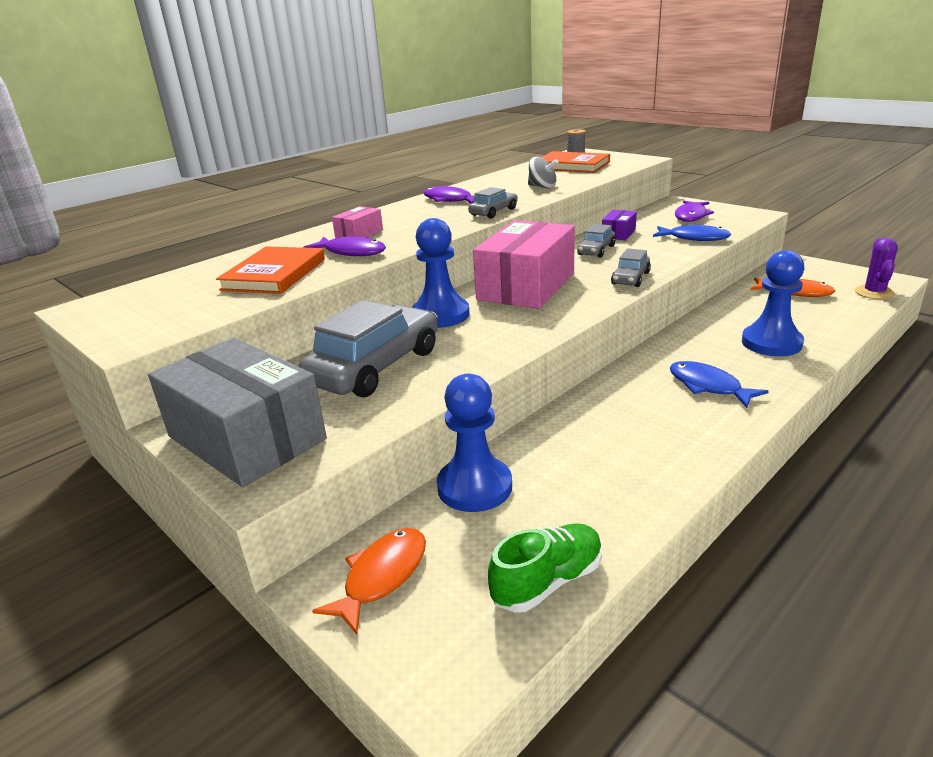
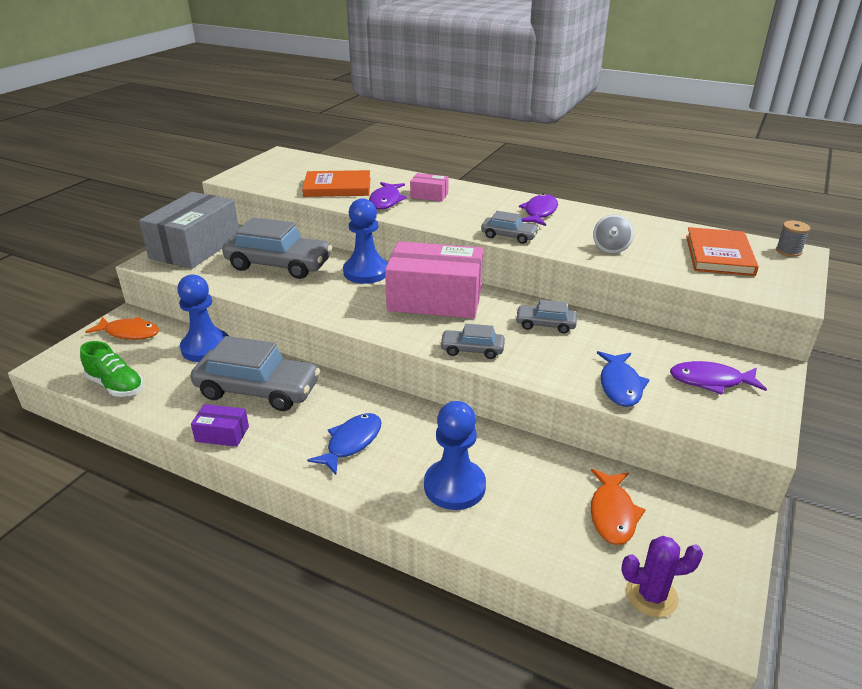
camera: 70 degrees right, 5 degrees up
purple box [602,210,637,240] -> purple box moved to [191,404,249,447]
none -> grey car [190,336,320,411]

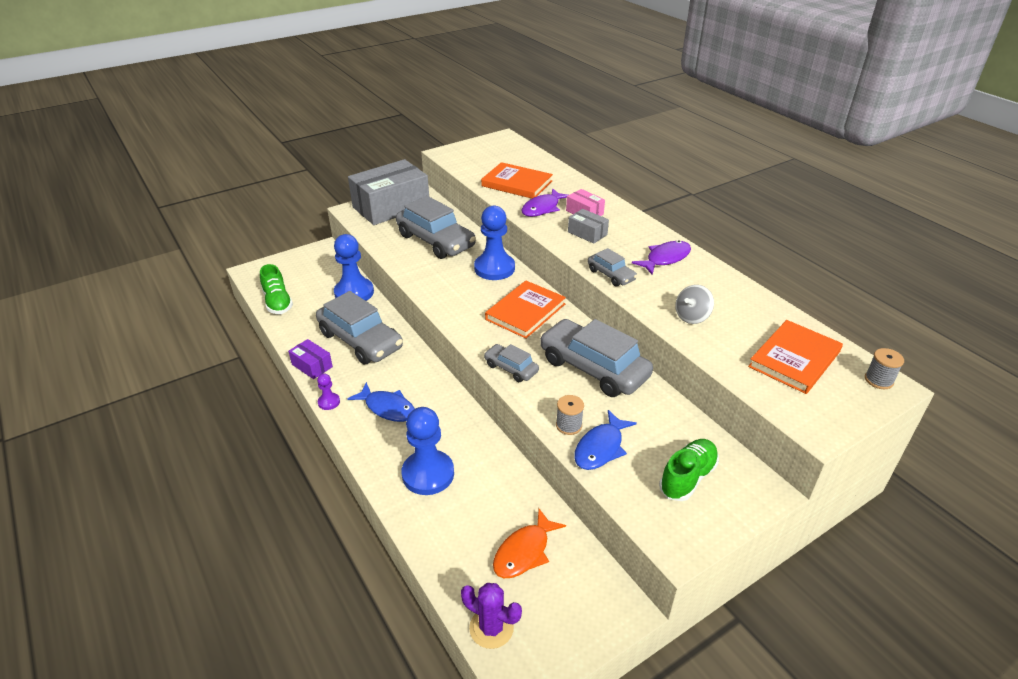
camera: 30 degrees right, 5 degrees up
orange fish [85,317,159,340] -> none
blue fish [307,413,382,475] -> blue fish turned 60 degrees clockwise [347,382,415,422]
pink box [385,241,483,318] -> orange book [485,281,566,338]
grey car [515,299,577,334] -> grey car [540,319,653,397], size x2.00
purple fish [670,361,767,395] -> green shoe [659,439,719,501]
none -> purple pawn [317,373,340,410]
none -> grey spool [556,395,584,435]
none -> grey box [568,209,609,244]

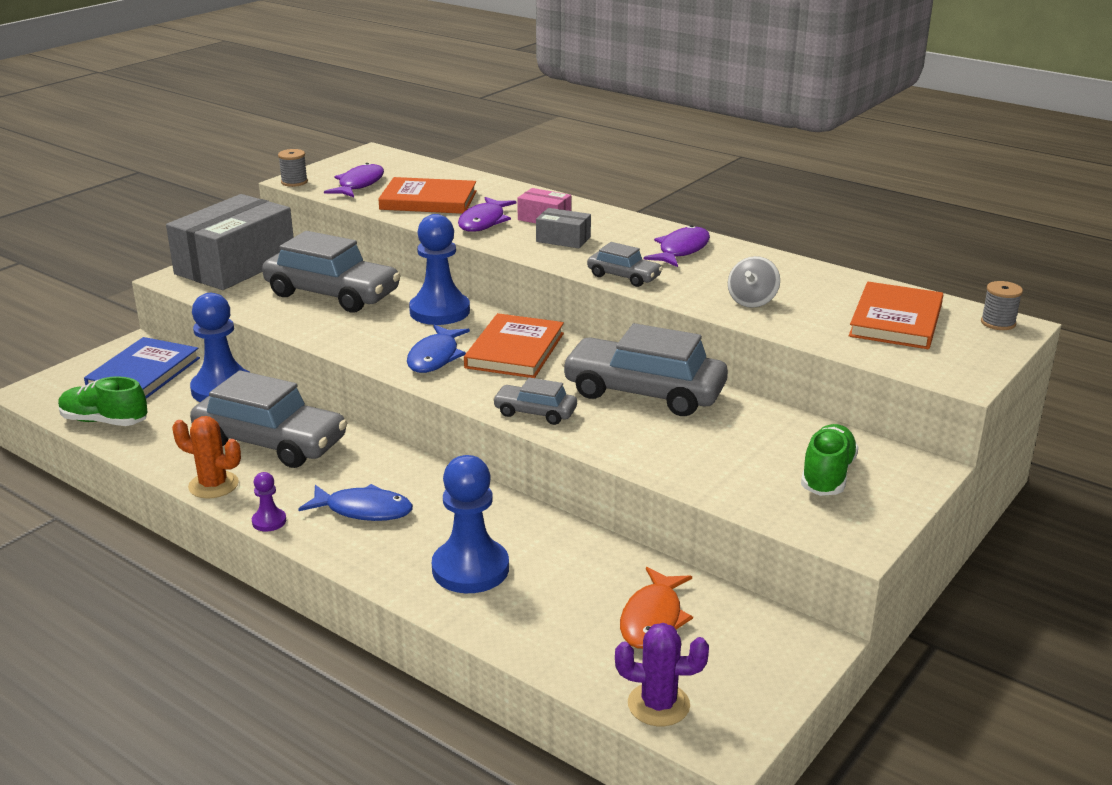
camera: 20 degrees left, 10 degrees down
green shoe [260,264,293,314] -> green shoe turned 150 degrees clockwise [58,376,148,426]
purple box [288,339,333,379] -> orange cactus [172,416,241,499]
grey spool [556,395,584,435] -> grey spool moved to [278,149,308,187]
blue fish [574,410,637,470] -> blue fish moved to [407,325,470,373]
none -> blue book [84,337,200,399]
none -> purple fish [324,163,384,197]

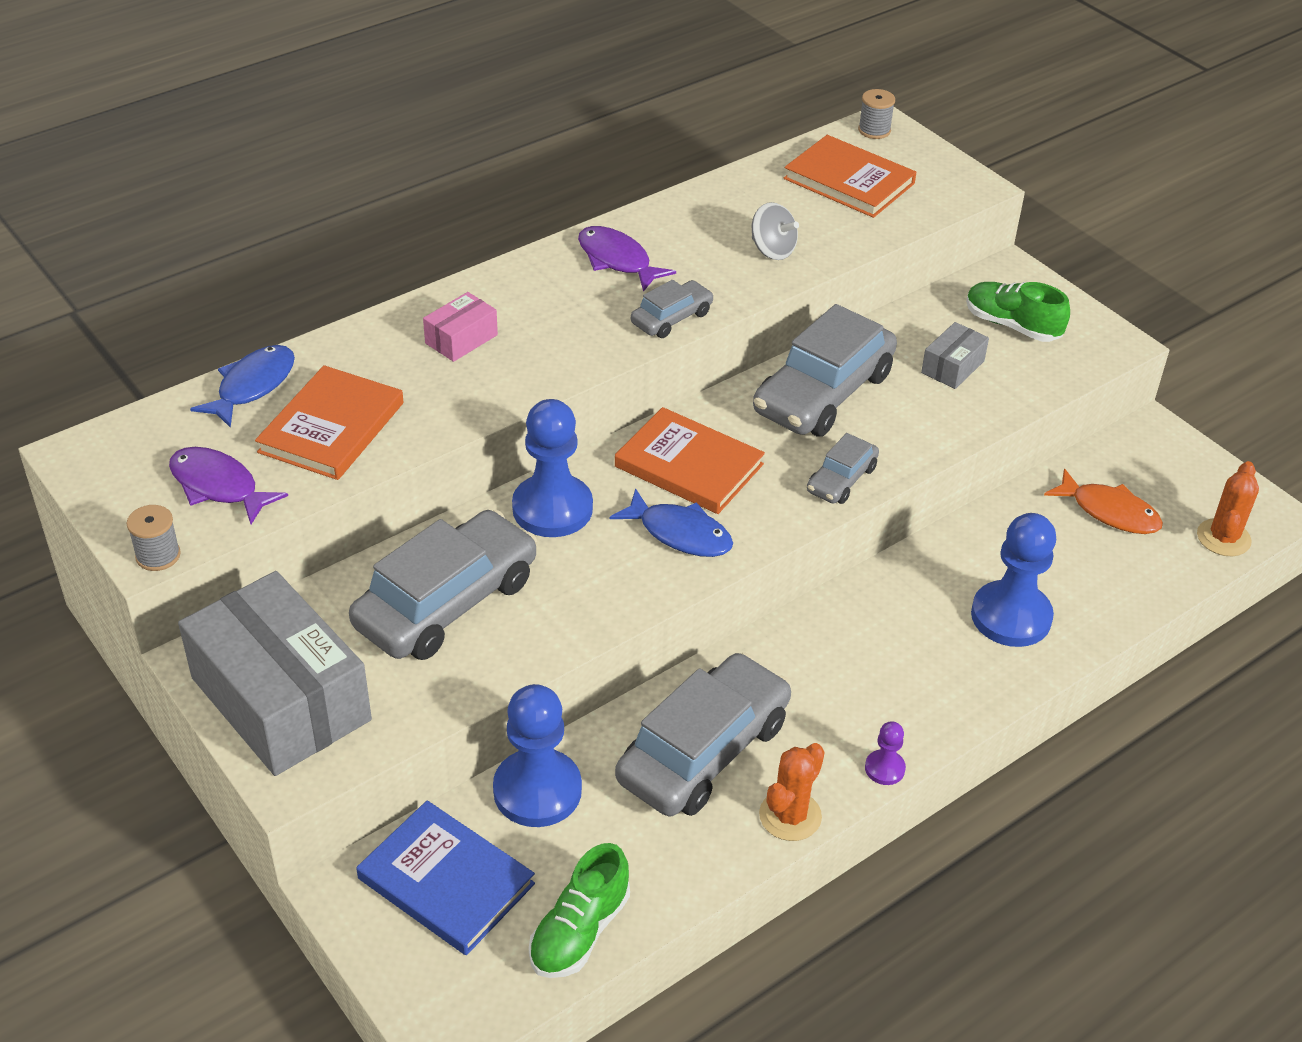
camera: 75 degrees left, 15 degrees up
blue fish [298,484,413,521] -> blue fish moved to [190,345,295,428]
purple fish [458,197,516,232] -> none
grey box [536,208,591,248] -> grey box moved to [921,322,989,389]
purple cactus [615,623,709,726] -> orange cactus [1197,461,1259,556]

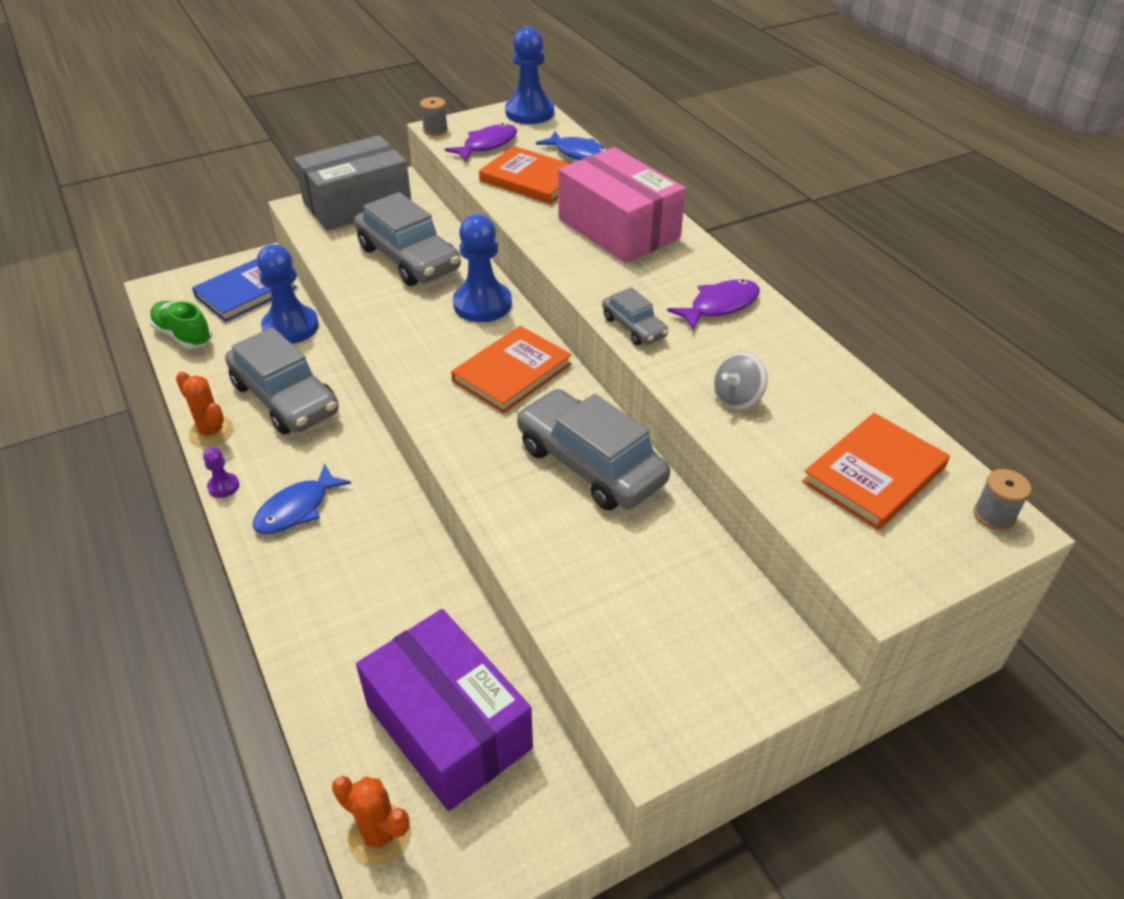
camera: 100 degrees right, 0 degrees up
pink box [423,292,498,362] -> pink box [558,147,686,263], size x2.28
blue fish [610,488,733,557] -> blue fish moved to [253,464,351,534]
grey car [807,433,879,504] -> none
grey box [921,322,989,389] -> none
green shoe [966,282,1070,342] -> none
blue pawn [971,513,1056,647] -> blue pawn moved to [505,27,554,124]
orange fish [1044,468,1163,534] -> purple box [356,609,533,811]

